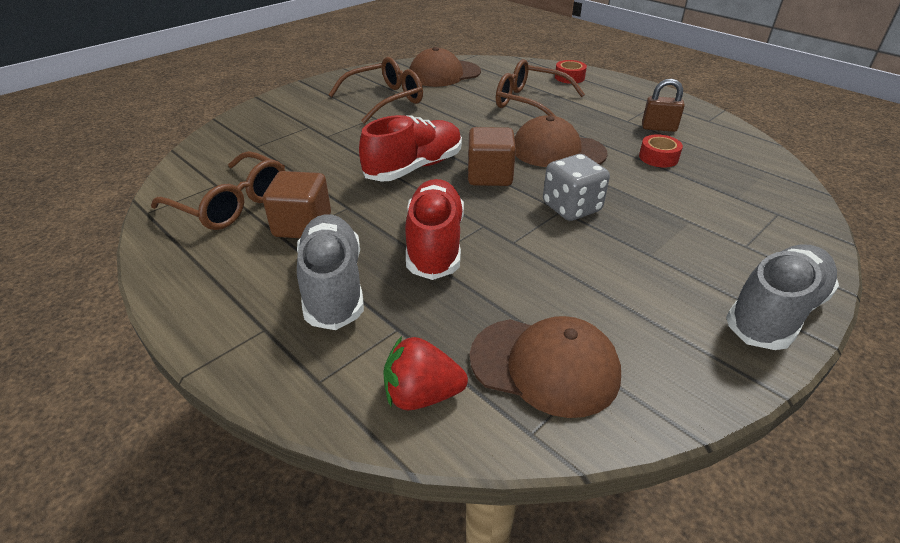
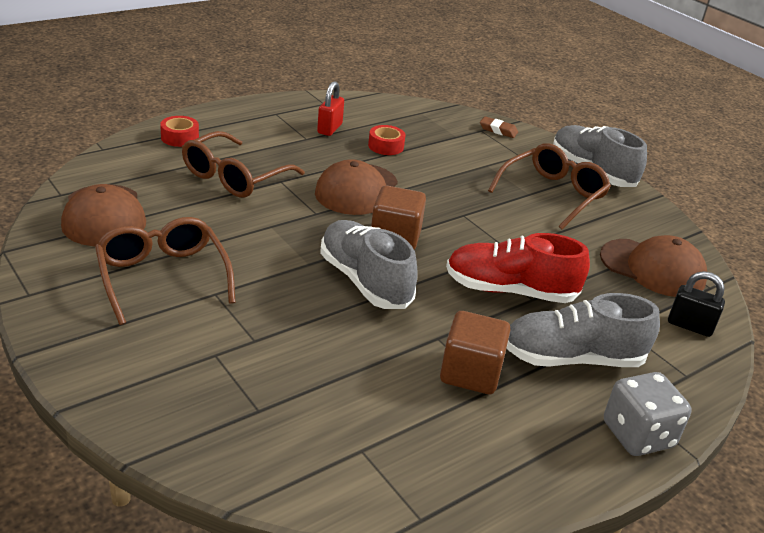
camera: 85 degrees left, 5 degrees down
brown glasses [151,151,285,230] -> brown glasses moved to [488,143,611,230]
red shoe [359,115,462,182] -> grey shoe [320,220,418,309]
red strawberry [383,336,468,411] -> black padlock [668,271,725,337]
brown cap [470,316,621,418] -> brown cap turned 90 degrees clockwise [600,235,707,297]
grey dice [543,154,610,221] -> grey dice moved to [604,372,692,456]
brown padlock [642,79,685,132] -> red padlock [317,81,344,136]
none -> brown eraser [480,117,518,138]

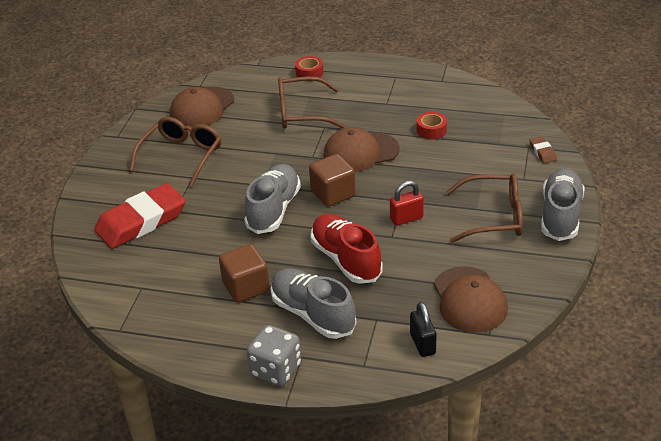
camera: 55 degrees right, 5 degrees up
red padlock [317,81,344,136] -> red padlock moved to [390,181,424,226]
none -> red eraser [94,183,186,249]

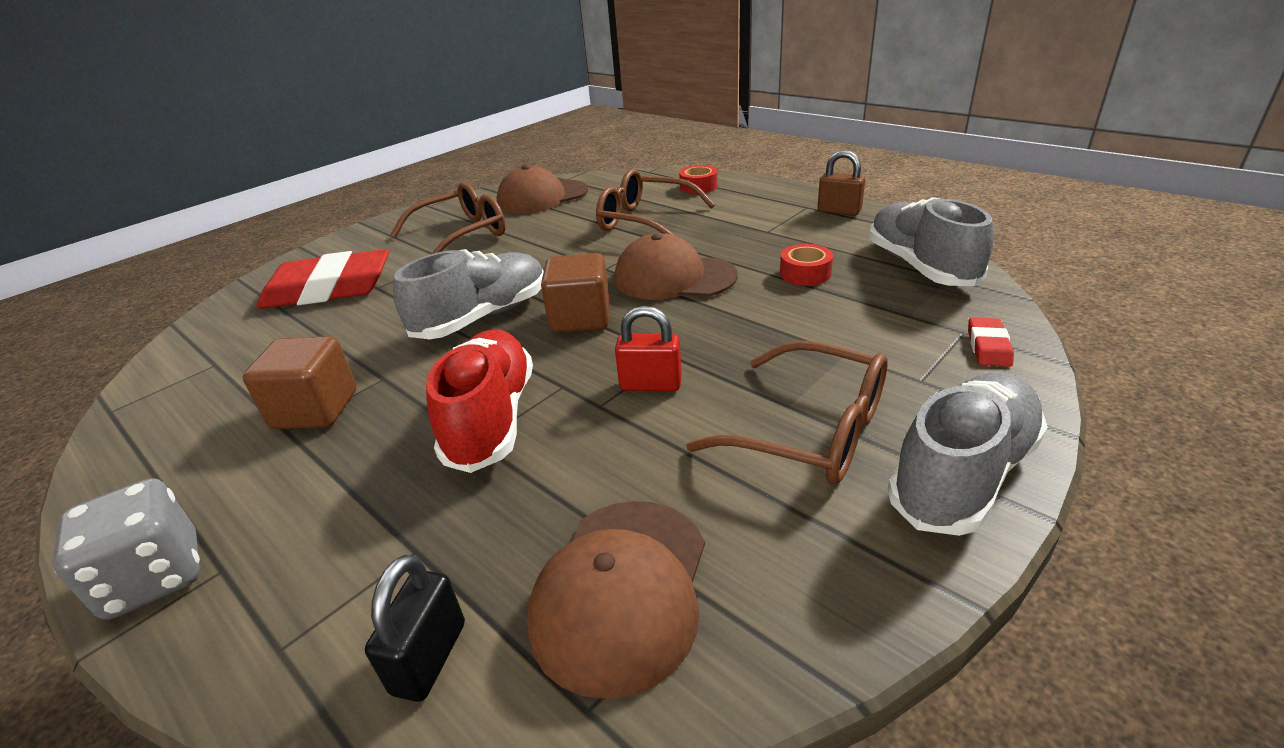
camera: 30 degrees right, 5 degrees down
grey shoe [271,268,356,339] -> grey shoe moved to [869,197,994,286]
brown eraser [529,136,557,163] -> red eraser [968,317,1014,367]
none -> brown padlock [817,150,865,216]

